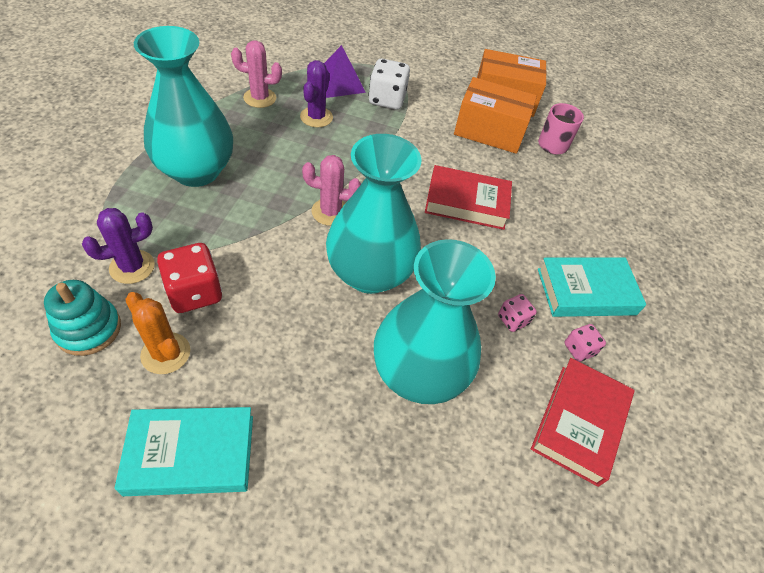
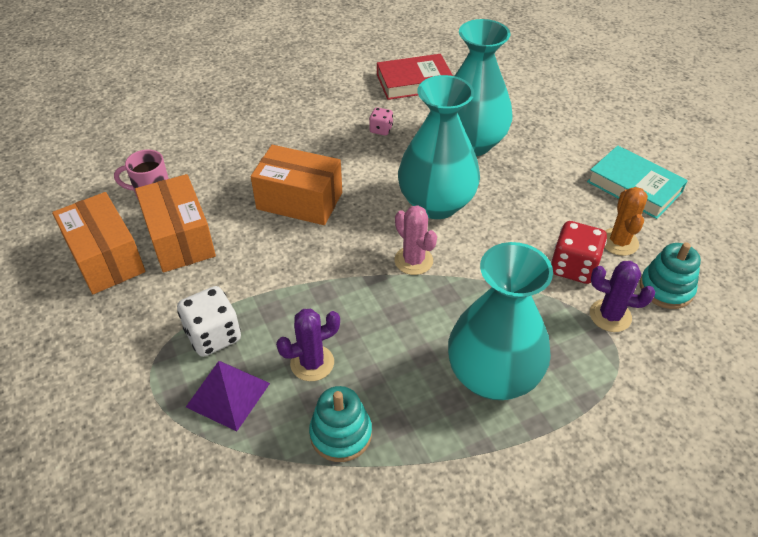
camera: 125 degrees left, 5 degrees down
pink cactus [231,40,282,108] -> turquoise stacking toy [309,386,372,462]
red book [425,165,512,230] -> orange box [251,145,342,225]
turquoise book [538,258,646,317] -> none
pink dice [564,324,606,362] -> none

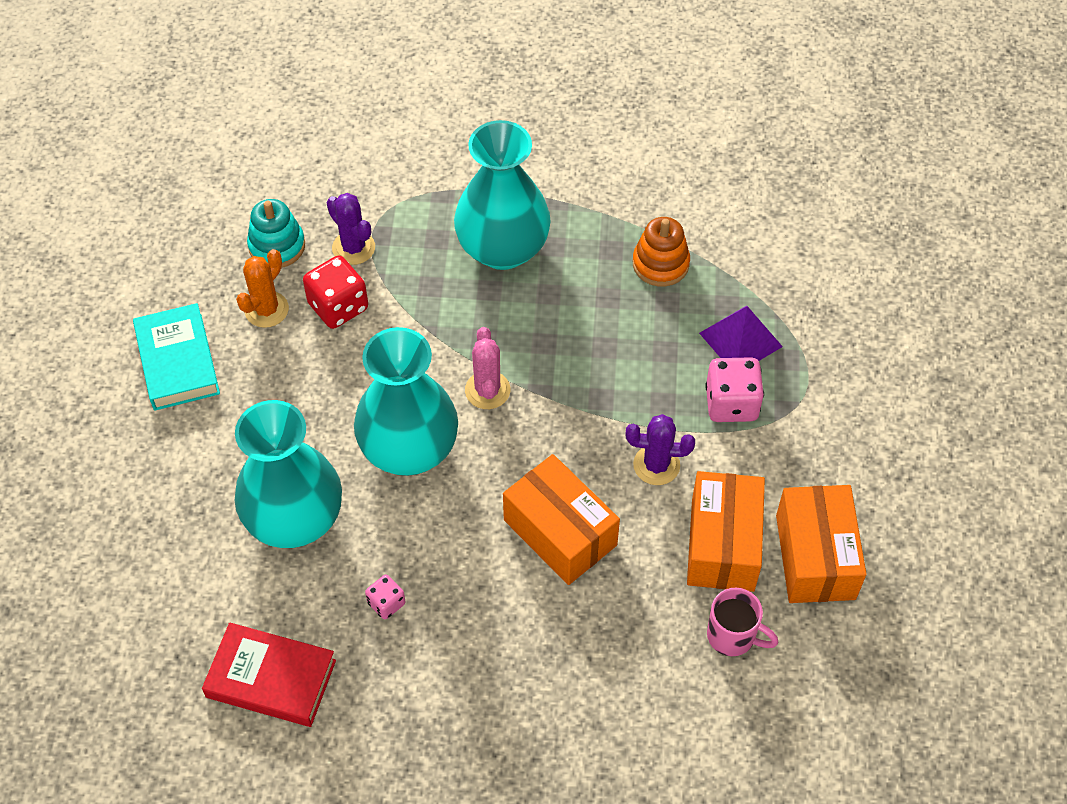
camera: 150 degrees left, 10 degrees up
white dice [177,286,241,357] -> pink dice [705,357,764,422]
purple cactus [276,309,340,381] -> purple cactus moved to [626,414,695,485]
turquoise stacking toy [309,386,372,462] -> orange stacking toy [633,217,690,287]

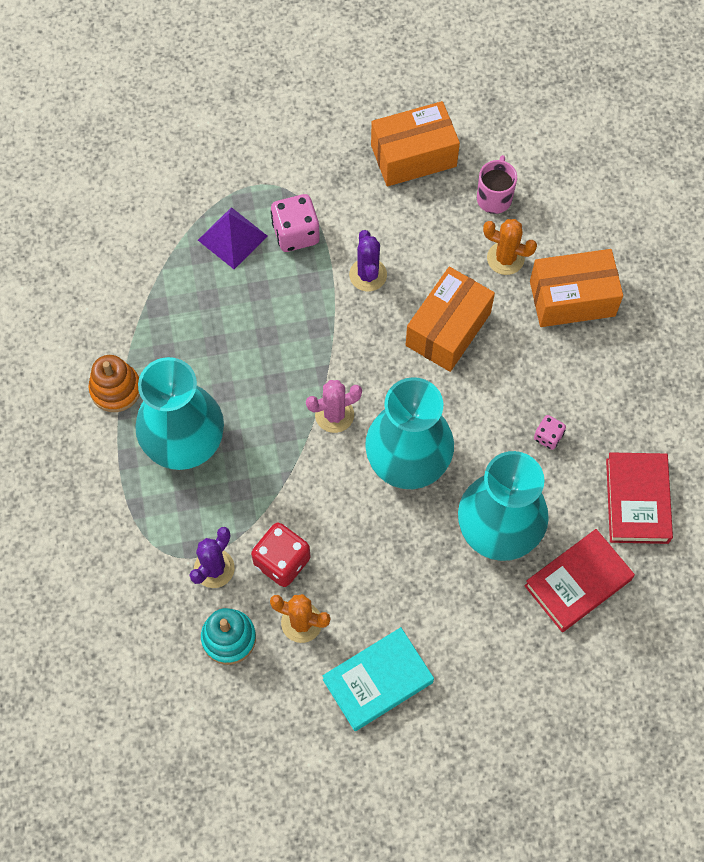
camera: 105 degrees left, 10 degrees up
orange stacking toy [633,217,690,287] -> orange stacking toy moved to [89,355,140,412]
orange box [687,471,765,592] -> orange box moved to [530,249,623,327]
none -> orange cactus [483,219,537,275]
none -> red book [524,529,635,632]

